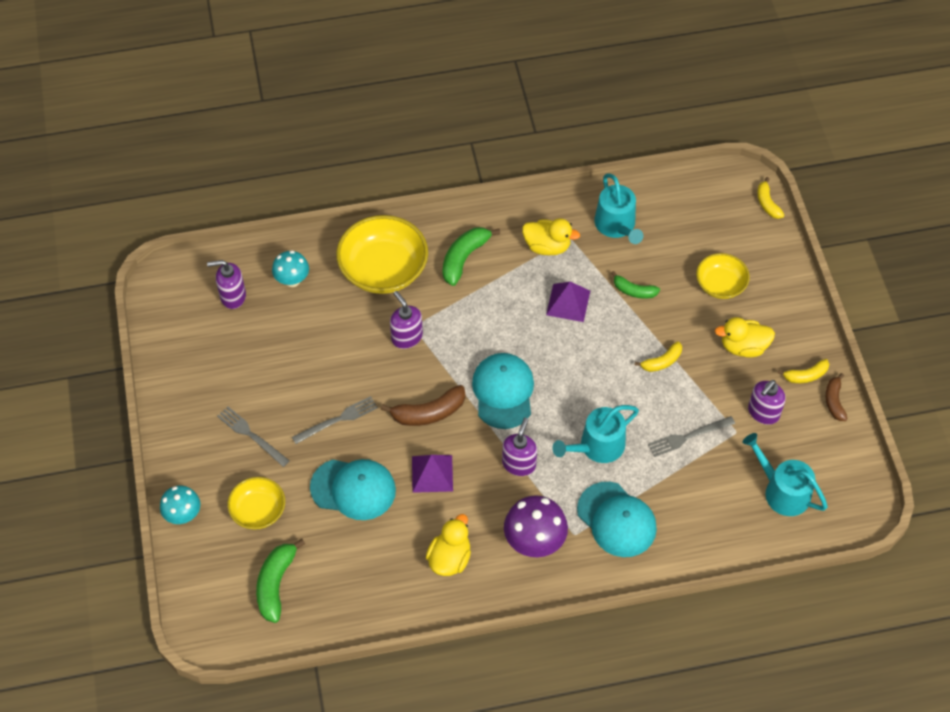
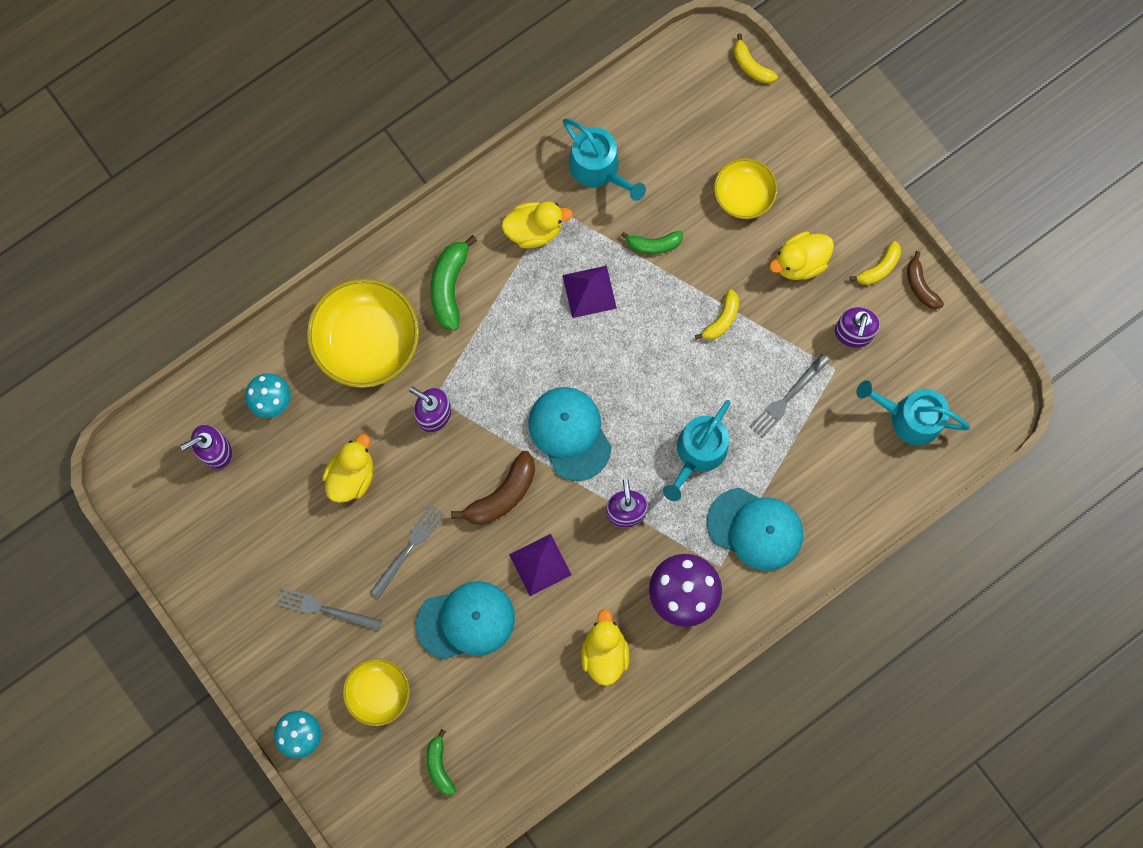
camera: 25 degrees left, 20 degrees up
green banana [256,539,305,623] -> green banana [426,729,456,795], size x0.63
none -> yellow duck [322,434,373,503]

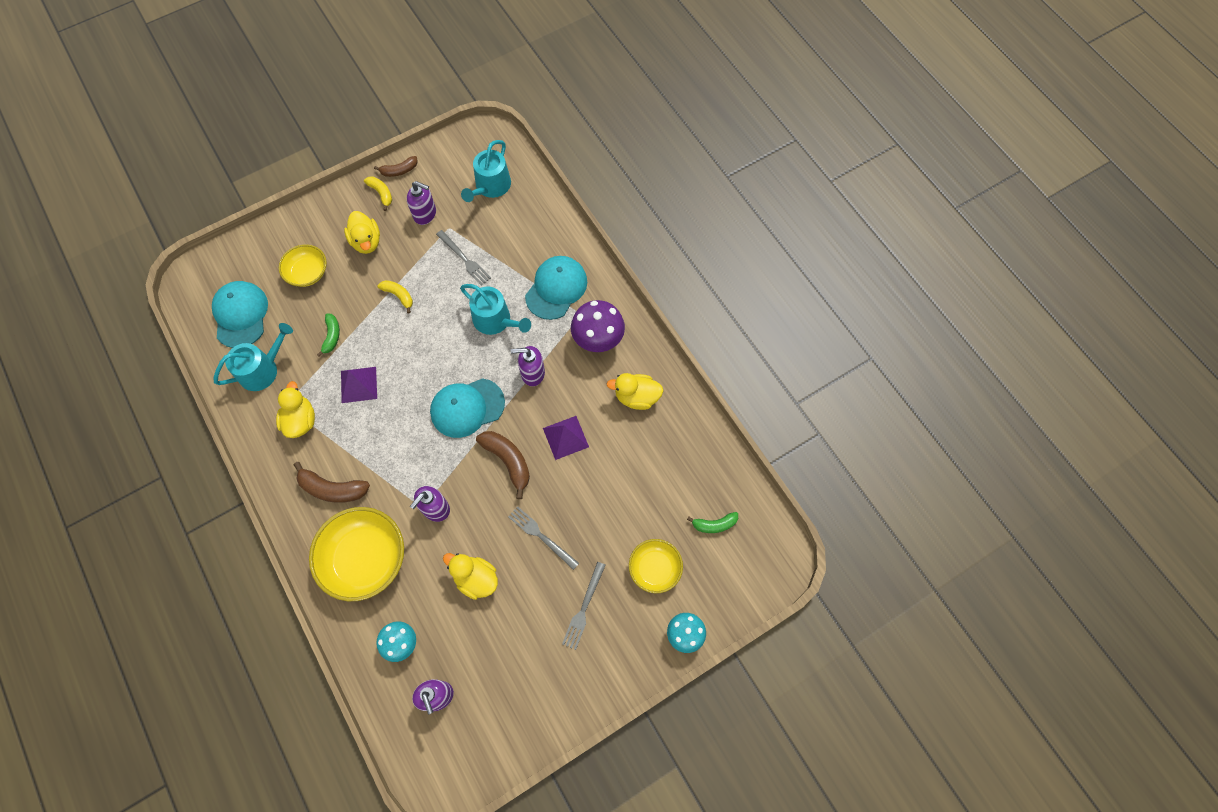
camera: 85 degrees left, 10 degrees down
turquoise cap [415,581,515,659] -> turquoise cap moved to [212,281,268,348]
green banana [430,235,477,331] -> brown banana [294,462,370,503]
yellow banana [734,34,778,84] -> none

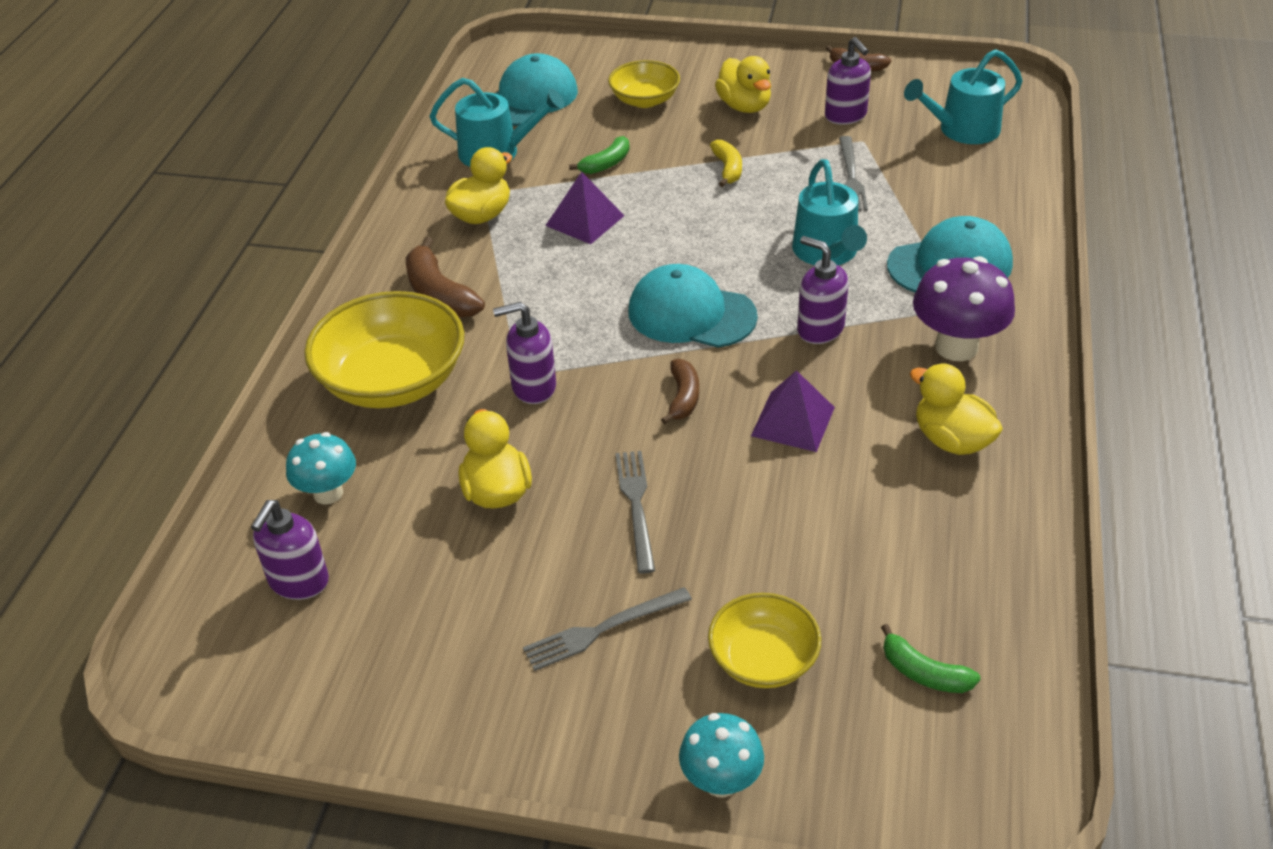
camera: 45 degrees right, 25 degrees down
yellow duck [344,211,380,254] -> yellow duck turned 45 degrees counterclockwise [715,56,771,113]
yellow banana [364,176,392,211] -> none
brown banana [476,431,530,499] -> brown banana [661,359,699,424], size x0.63

